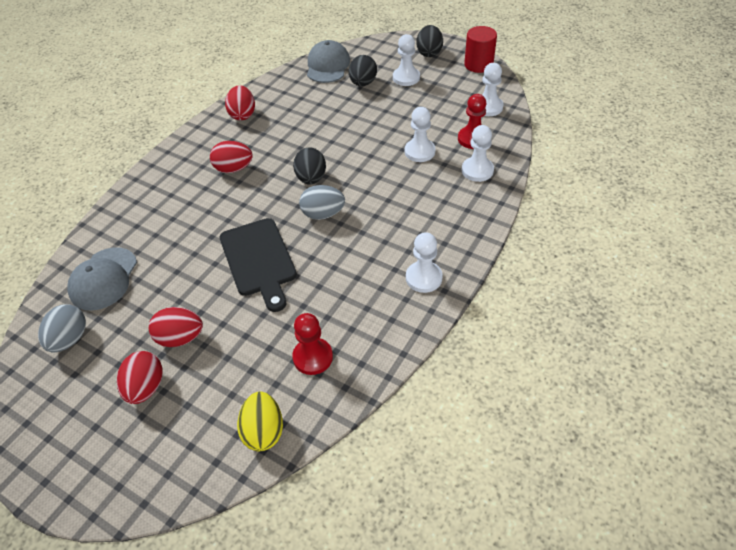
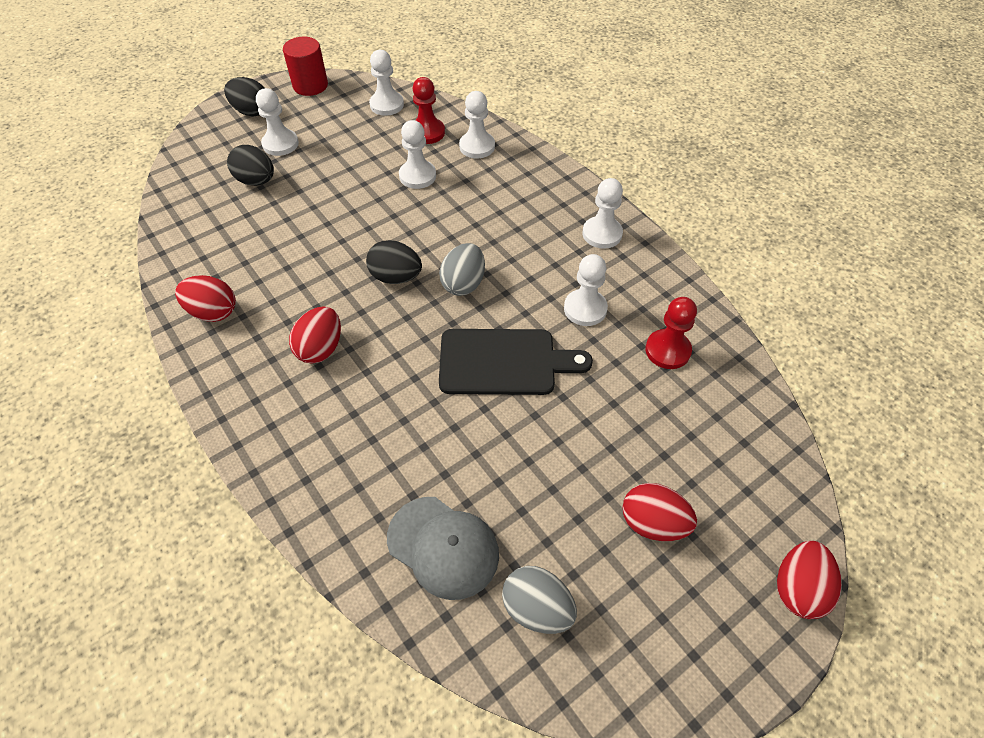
camera: 70 degrees left, 5 degrees up
red egg [149,307,203,347] -> red egg moved to [777,541,842,619]
yellow egg [237,391,283,451] -> none
grey cap [307,40,350,83] -> none
none -> white pawn [564,254,608,326]

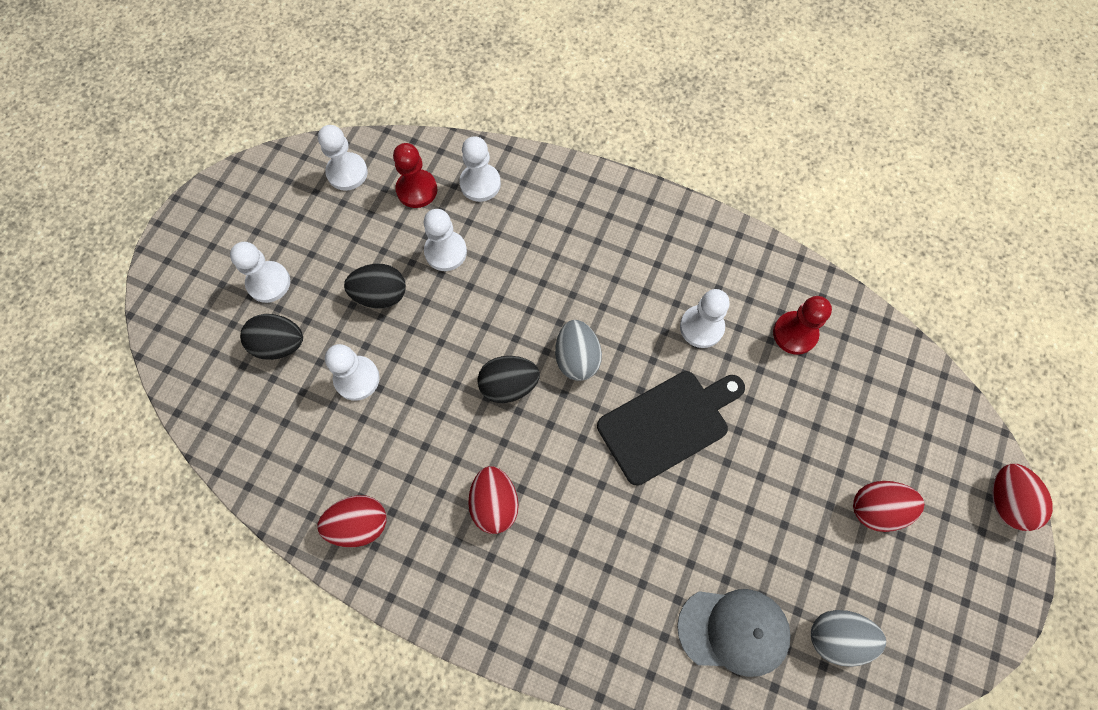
camera: 30 degrees left, 15 degrees up
black egg [224,77,264,116] -> black egg moved to [344,264,406,308]
red cylinder [283,37,328,96] -> none
white pawn [582,178,623,249] -> white pawn moved to [325,344,380,401]

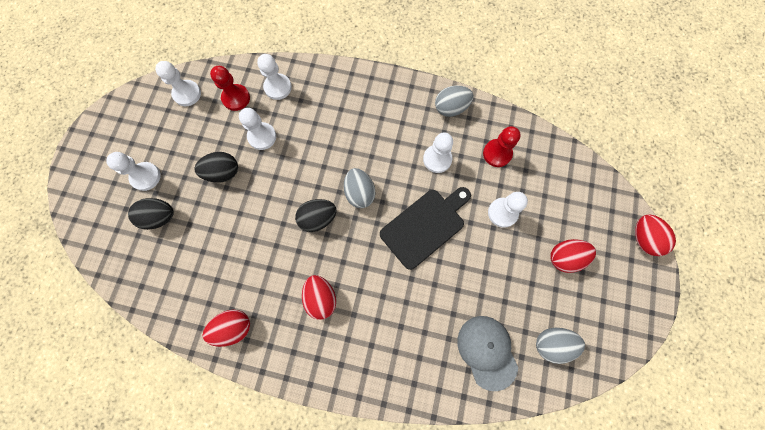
camera: 10 degrees left, 5 degrees up
white pawn [325,344,380,401] -> white pawn moved to [488,192,528,228]
grey cap [677,589,791,677] -> grey cap turned 105 degrees counterclockwise [457,316,518,391]
none -> grey egg [435,86,474,117]

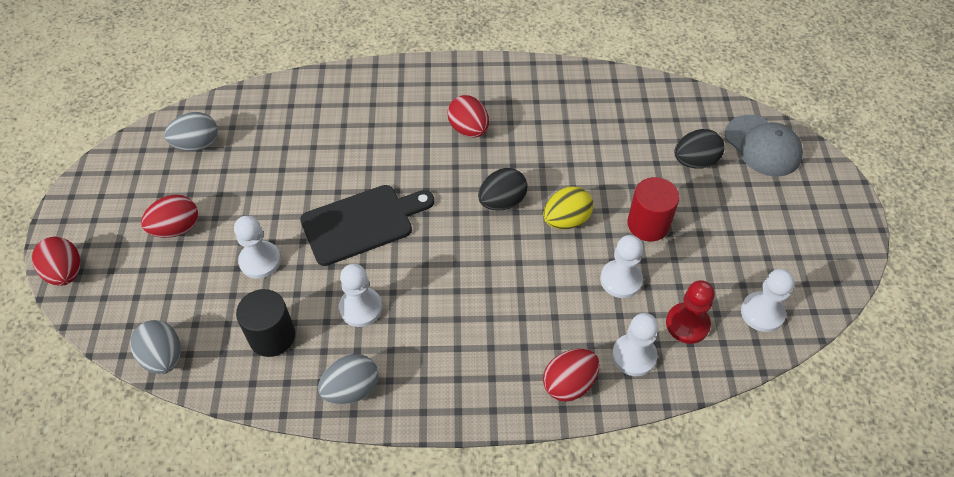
camera: 165 degrees right, 20 degrees down
white pawn [106,152,161,191] -> none
black egg [194,152,238,183] -> red cylinder [627,177,680,242]
red egg [203,310,250,347] -> red egg moved to [543,349,600,402]
grey egg [344,168,375,208] -> grey egg moved to [130,320,181,374]
black cutting board [380,187,471,270] -> black cutting board turned 150 degrees counterclockwise [300,185,434,266]
grey cap [457,316,518,391] -> grey cap moved to [725,115,803,176]
red pawn [483,126,521,167] -> black cylinder [236,289,295,357]
none -> yellow egg [543,186,593,230]

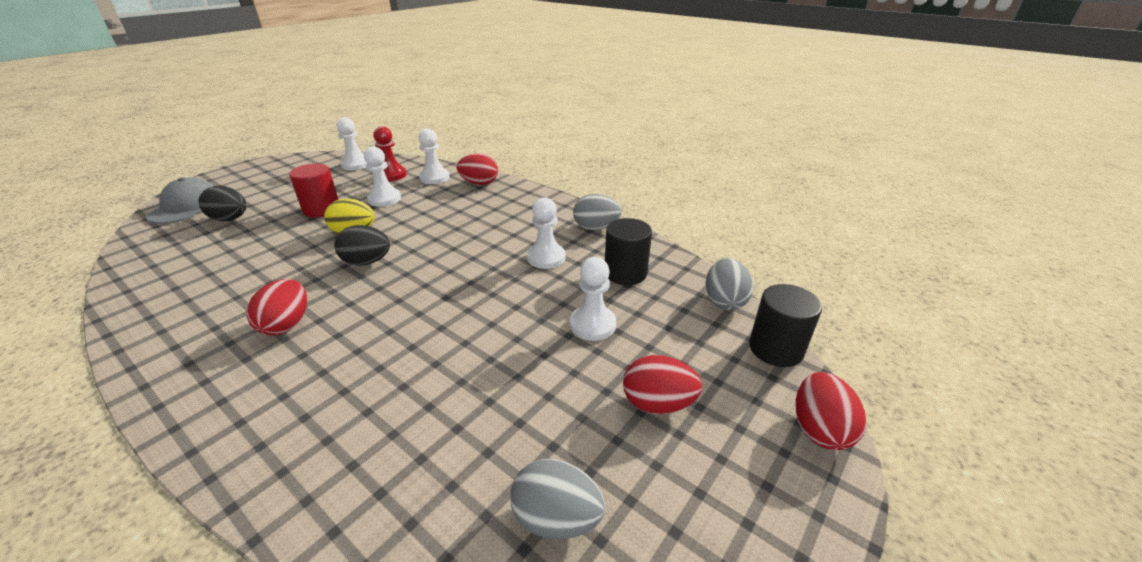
camera: 140 degrees left, 20 degrees down
black cutting board [300,185,434,266] -> none
none -> black cylinder [749,284,822,367]

